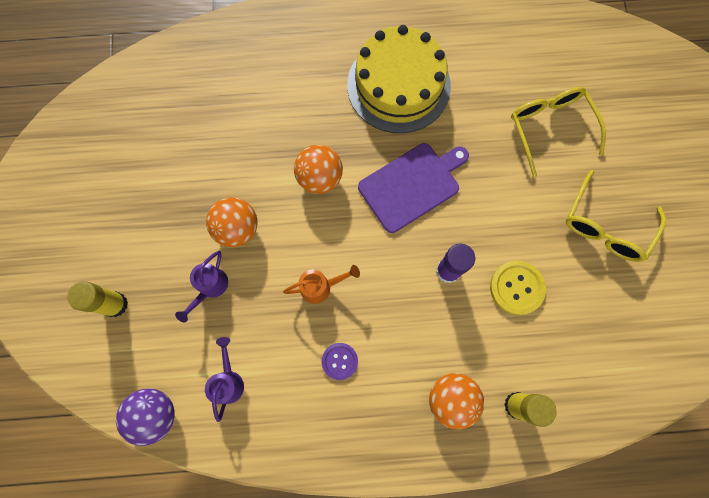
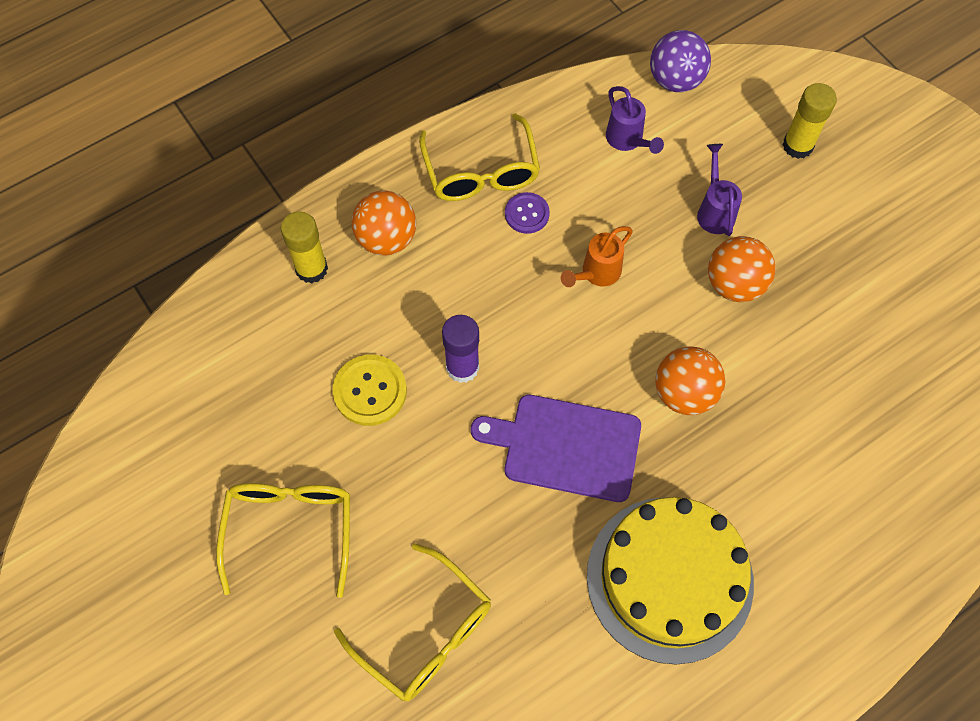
camera: 150 degrees right, 10 degrees down
purple cutting board [358,143,469,233] -> purple cutting board turned 75 degrees clockwise [471,395,641,502]
none -> yellow glasses [419,113,540,201]

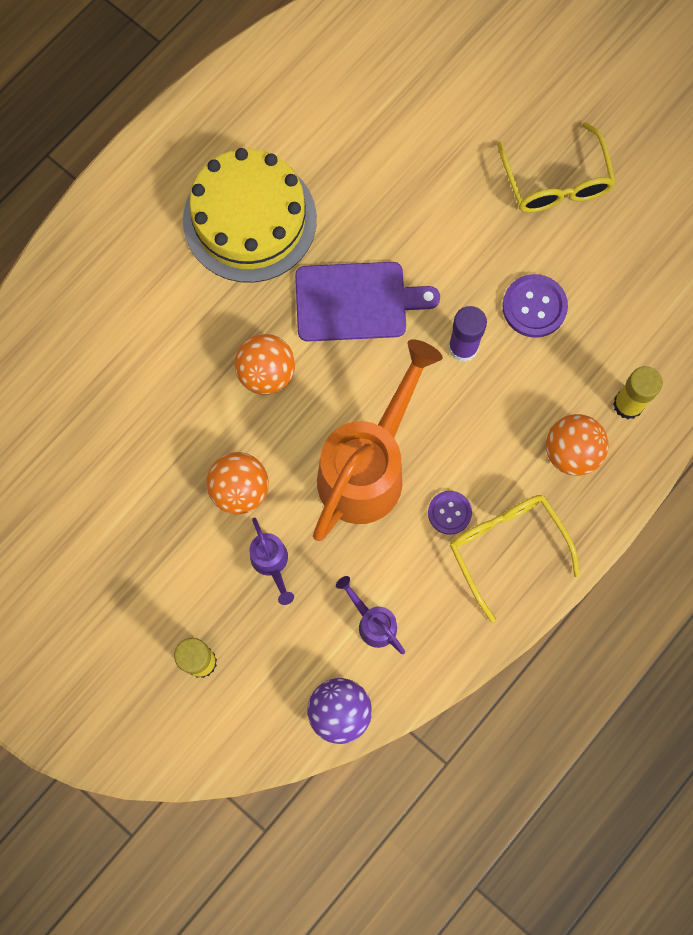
camera: 165 degrees right, 10 degrees up
yellow button [332,355,407,426] -> purple button [502,274,568,338]
yellow glasses [334,543,491,701] -> none
orange watering can [561,226,633,287] -> orange watering can [313,339,443,541], size x2.29

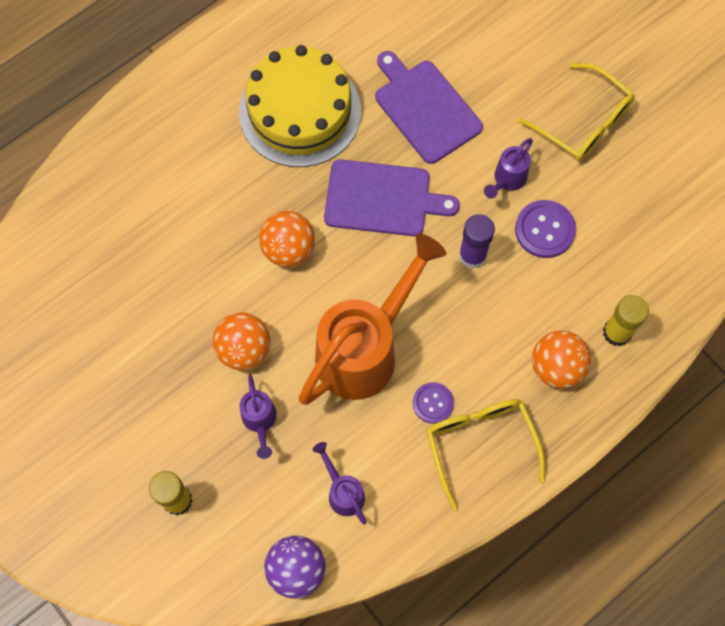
camera: 10 degrees right, 5 degrees down
yellow glasses [497,122,616,212] -> yellow glasses turned 45 degrees counterclockwise [518,63,635,161]
none -> purple cutting board [375,51,483,164]
none -> purple watering can [484,138,533,199]

